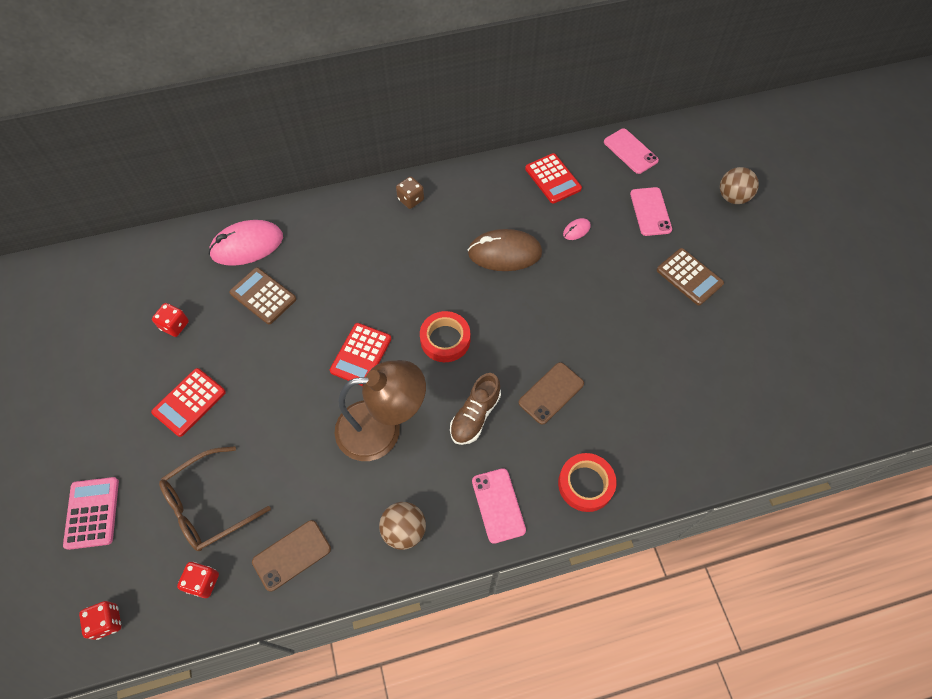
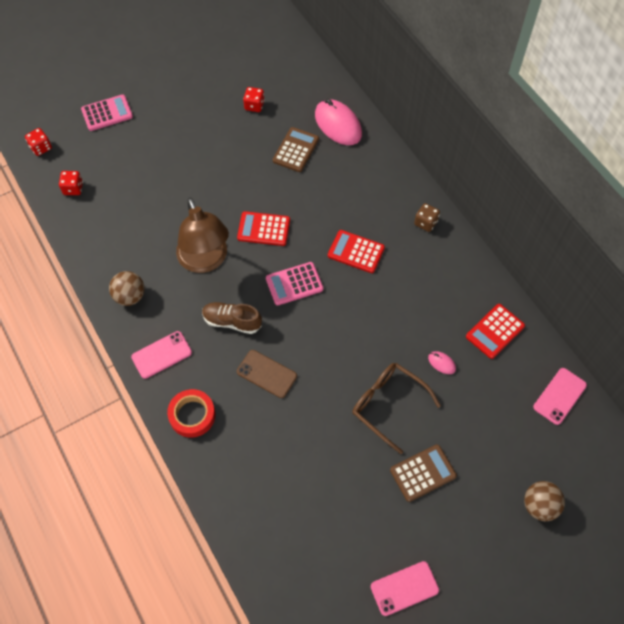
camera: 75 degrees right, 0 degrees up
red calculator [151,368,226,437] -> red calculator moved to [328,230,385,273]
brown glasses [159,446,271,551] -> brown glasses moved to [352,363,441,454]
brown phone [252,520,331,591] -> none
red tape [420,311,470,362] -> pink calculator [266,262,323,305]
brown mouse [467,229,542,271] -> none
pink phone [630,187,672,236] -> pink phone moved to [371,561,439,616]
brown calculator [657,248,724,306] -> brown calculator turned 150 degrees counterclockwise [390,444,457,502]

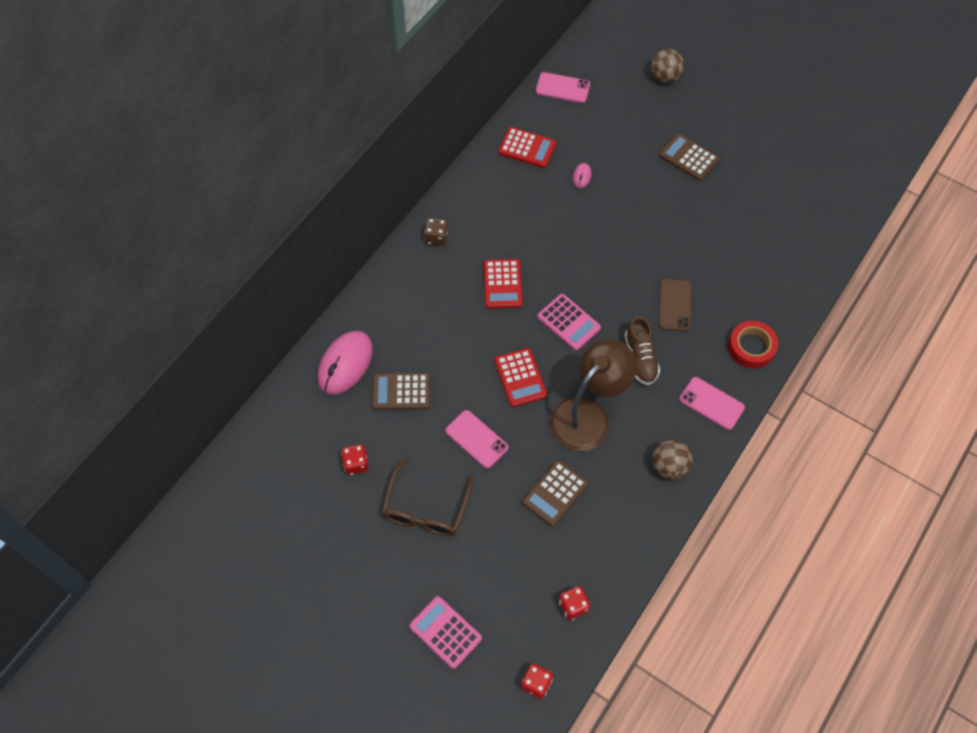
camera: 115 degrees left, 0 degrees up
brown glasses [352,363,441,454] -> brown glasses moved to [382,458,473,536]
pink phone [371,561,439,616] -> pink phone moved to [445,410,508,468]
none -> brown calculator [522,460,588,527]

